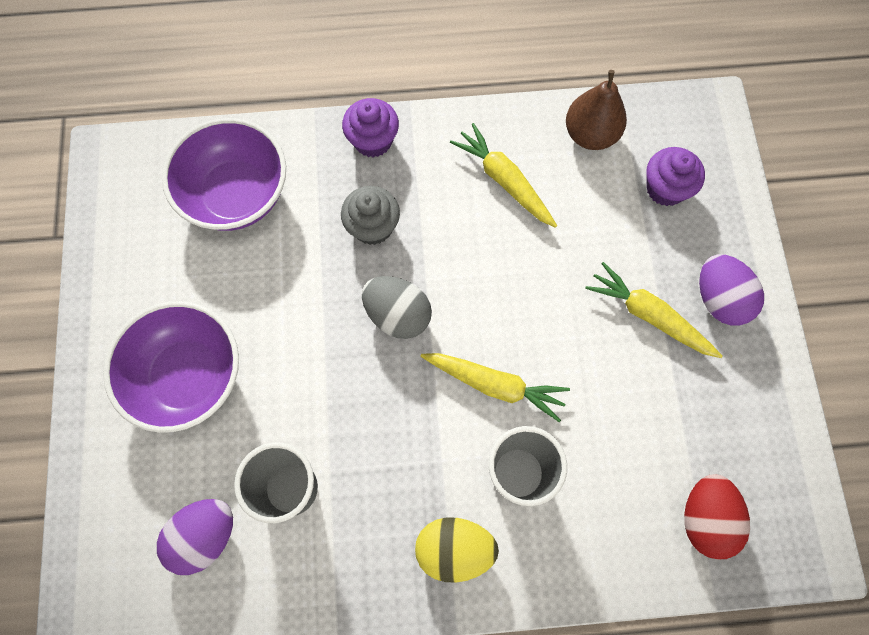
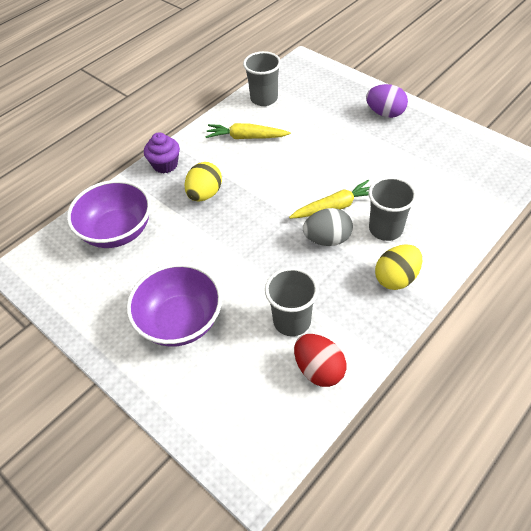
camera: 40 degrees left, 20 degrees down
purple egg [157,499,233,575] -> none
grey cupcake [341,186,400,245] -> yellow egg [184,162,222,202]
grey egg [362,276,432,339] -> grey egg moved to [303,208,353,246]
brown pear [566,70,627,150] -> grey cup [243,51,281,106]
yellow carrot [585,262,723,358] -> none
purple cupcake [646,147,705,206] -> none
red egg [684,474,750,559] -> red egg moved to [294,334,346,387]

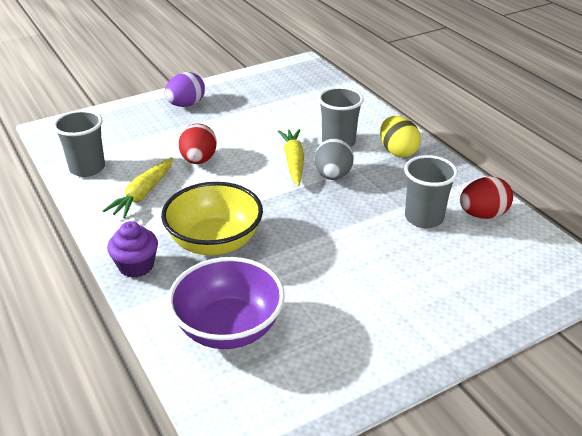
camera: 75 degrees left, 15 degrees down
purple bowl [127,263,222,347] -> none
yellow egg [184,162,222,202] -> yellow bowl [161,182,263,255]
none -> red egg [179,123,217,164]

